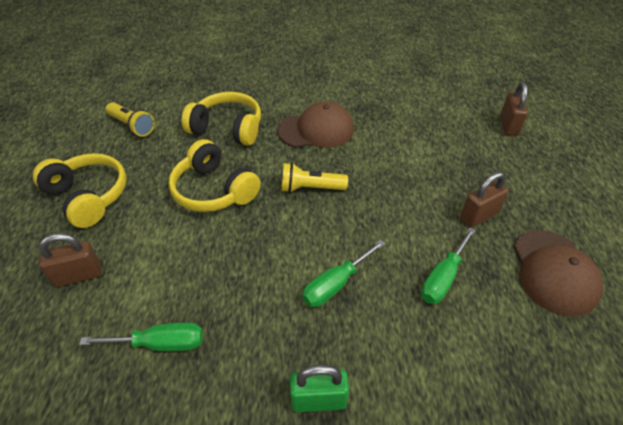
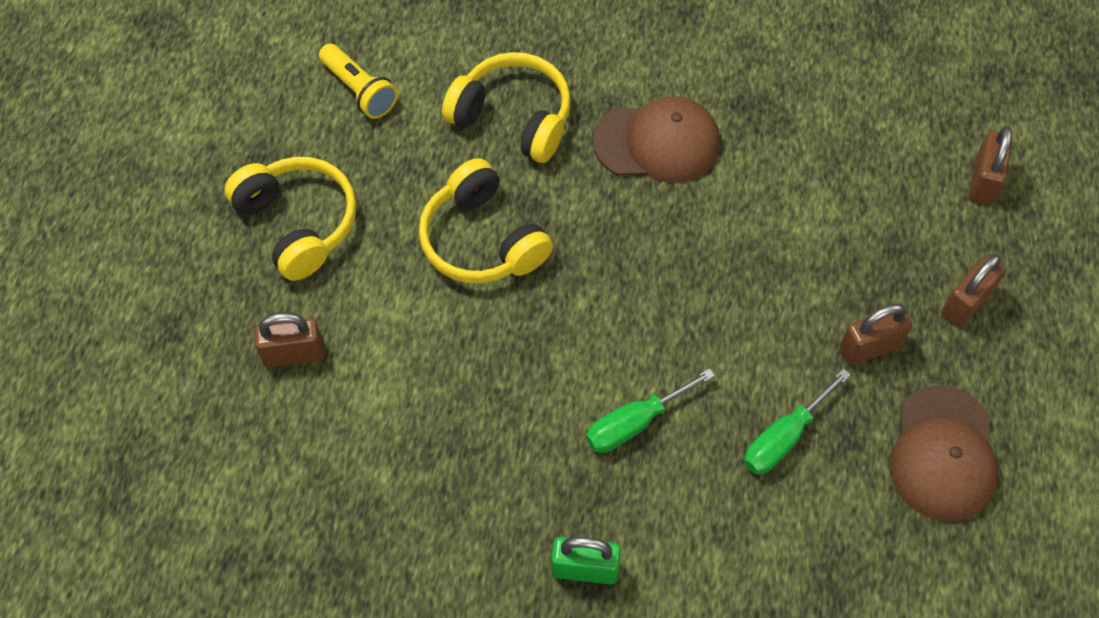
camera: 10 degrees right, 15 degrees up
green screwdriver [79,323,203,351] -> none
yellow flashlight [282,163,348,193] -> none
none -> brown padlock [941,254,1006,327]

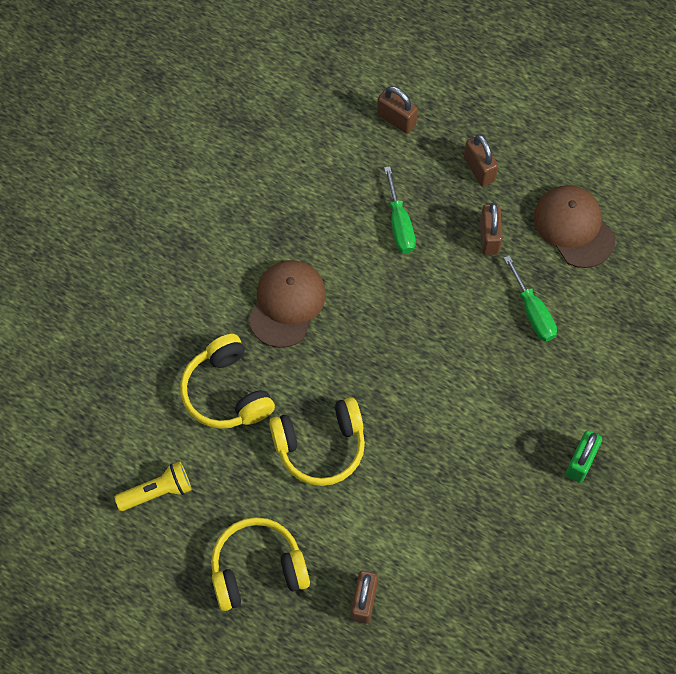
camera: 70 degrees left, 5 degrees up
yellow headphones [442,52,571,163] -> yellow headphones turned 75 degrees counterclockwise [180,334,275,429]
green screwdriver [586,368,715,453] -> green screwdriver moved to [384,166,416,253]
brown cap [889,386,998,521] -> brown cap turned 150 degrees counterclockwise [534,185,615,268]

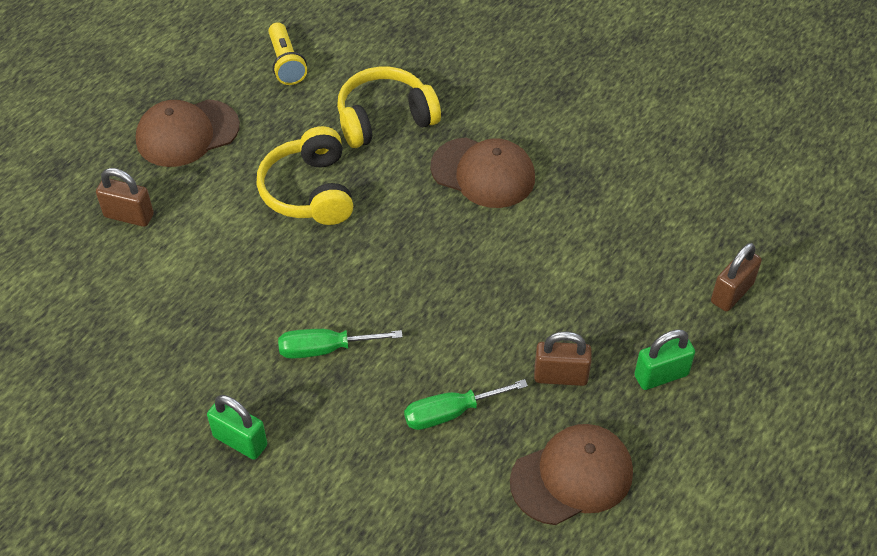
camera: 95 degrees right, 15 degrees down
yellow headphones [211,517,310,611] -> brown cap [136,99,240,167]
green screwdriver [384,166,416,253] -> green screwdriver moved to [278,329,403,359]
brown padlock [464,134,498,186] -> green padlock [634,329,695,390]

